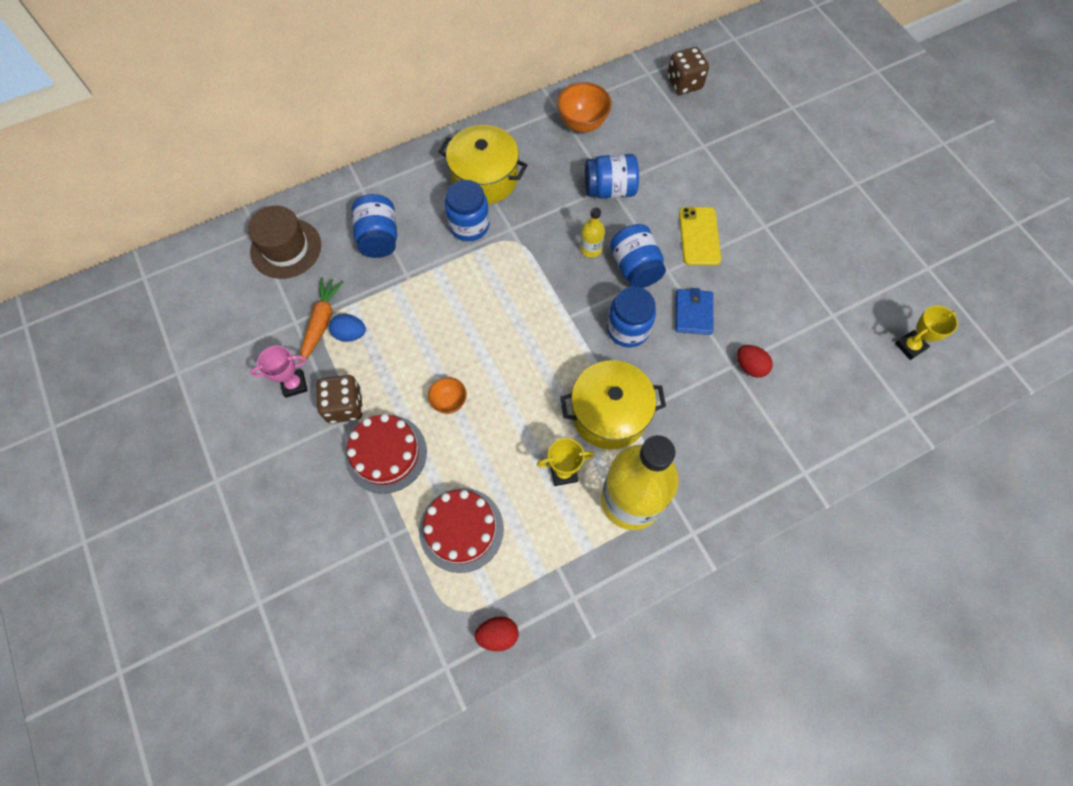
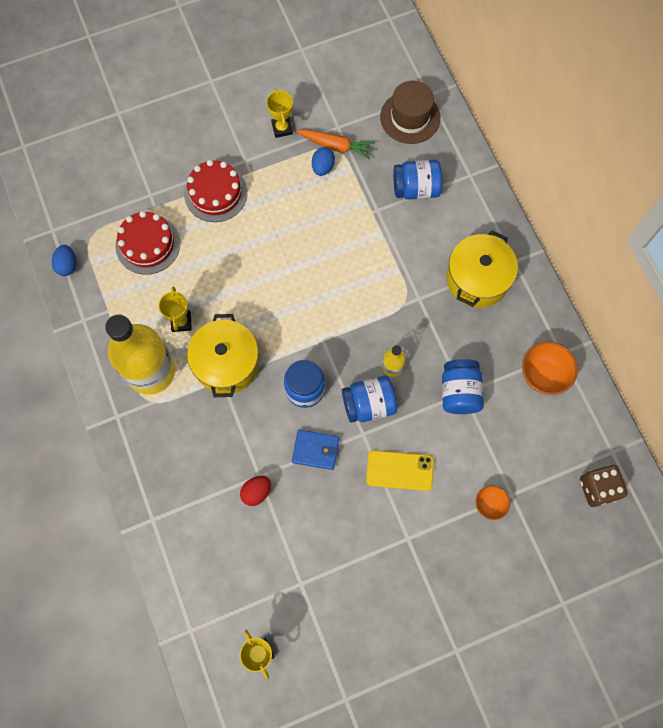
camera: 95 degrees right, 5 degrees up
pink trophy [250,346,308,398] -> yellow trophy [266,88,293,138]
brown dice [316,375,363,423] -> none
orange bowl [428,377,467,414] -> orange bowl moved to [476,485,510,520]
blue jar [445,180,490,241] -> none
red egg [475,616,519,651] -> blue egg [52,245,76,276]

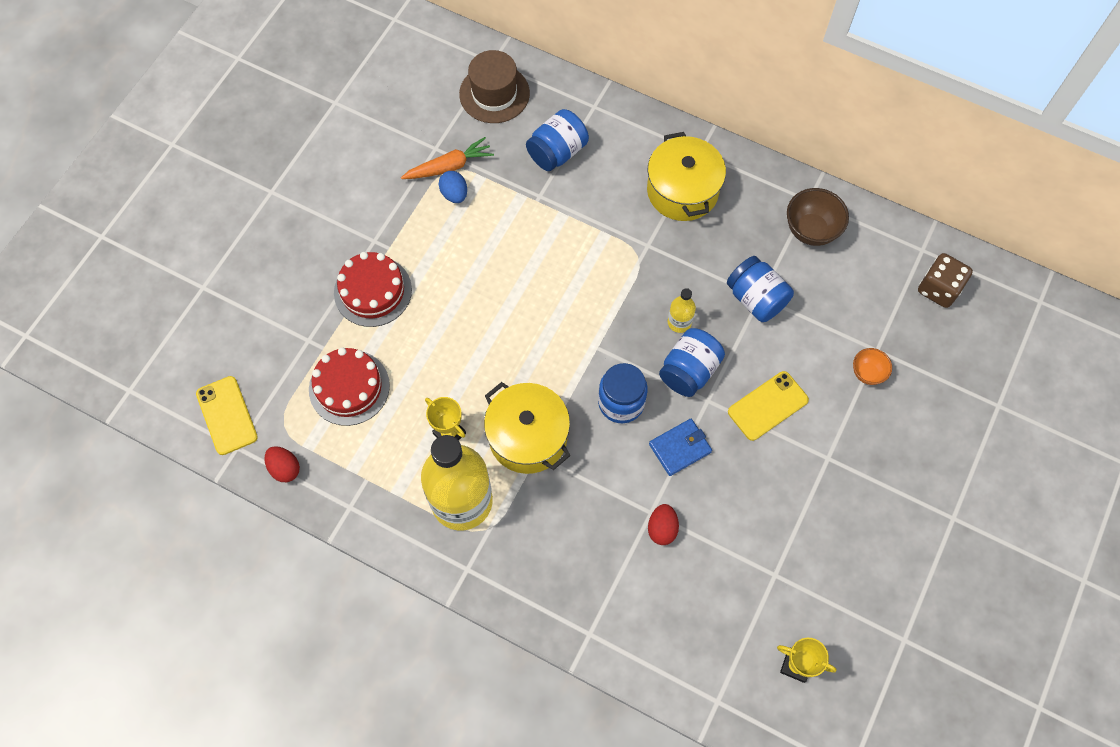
camera: 40 degrees left, 5 degrees down
blue egg [52,245,76,276] -> red egg [264,446,300,482]
yellow trophy [266,88,293,138] -> none
orange bowl [522,341,578,395] -> brown bowl [787,188,849,246]
none -> yellow phone [196,376,258,455]

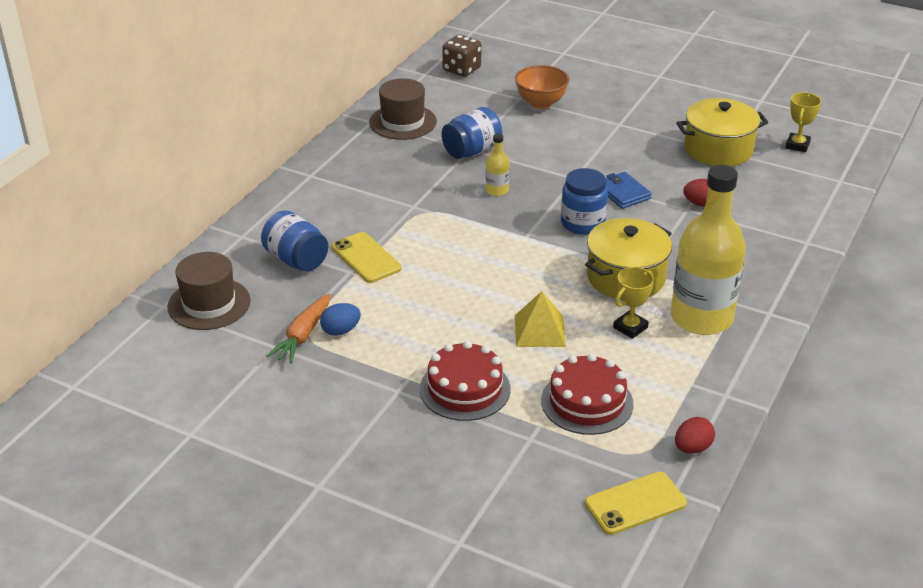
camera: 90 degrees left, 30 degrees down
orange carrot [401,137,494,179] -> orange carrot turned 135 degrees counterclockwise [267,293,330,363]
yellow pot [647,132,726,221] -> yellow pot moved to [676,98,768,166]
blue jar [659,328,725,397] -> none
yellow phone [728,371,809,441] -> yellow phone moved to [332,232,402,283]
brown bowl [787,188,849,246] -> brown hat [369,78,437,140]
orange bowl [853,348,892,385] -> orange bowl [515,65,569,109], size x1.66
none -> yellow pyramid [515,291,566,347]

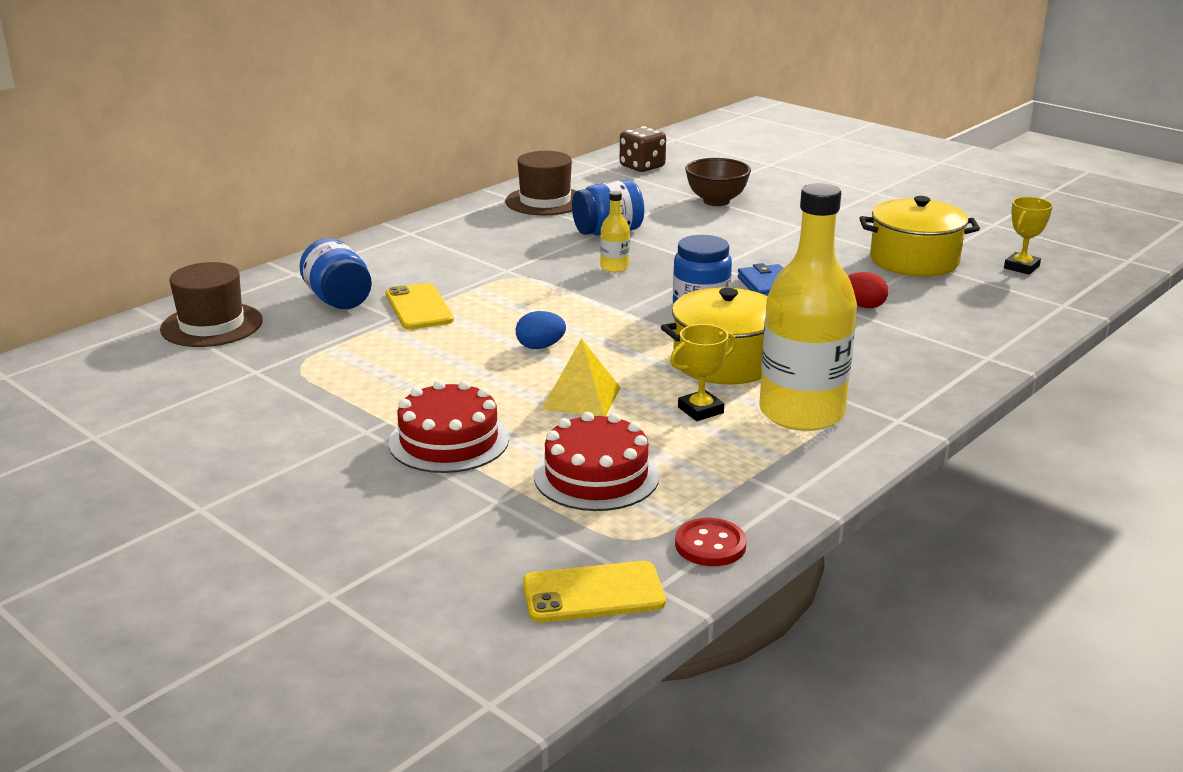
camera: 15 degrees right, 10 degrees down
orange carrot [267,293,330,363] -> none
blue egg [320,303,361,336] -> blue egg moved to [516,311,566,349]
orange bowl [515,65,569,109] -> brown bowl [685,158,751,206]
red egg [675,417,715,454] -> red button [675,518,747,566]

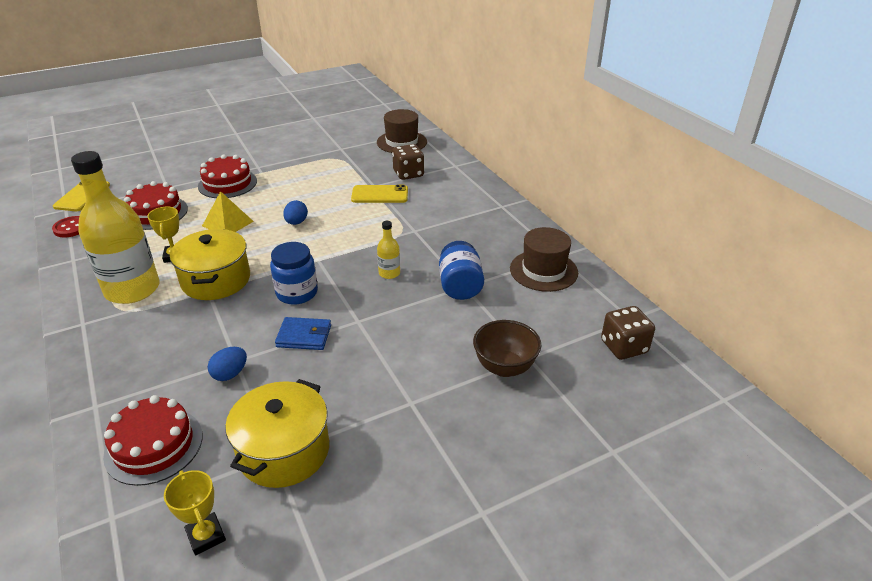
camera: 110 degrees right, 10 degrees up
blue jar [300,238,372,309] -> brown dice [392,144,424,180]
red egg [848,272,889,308] -> blue egg [208,347,247,381]
none -> red cake [103,395,203,486]

